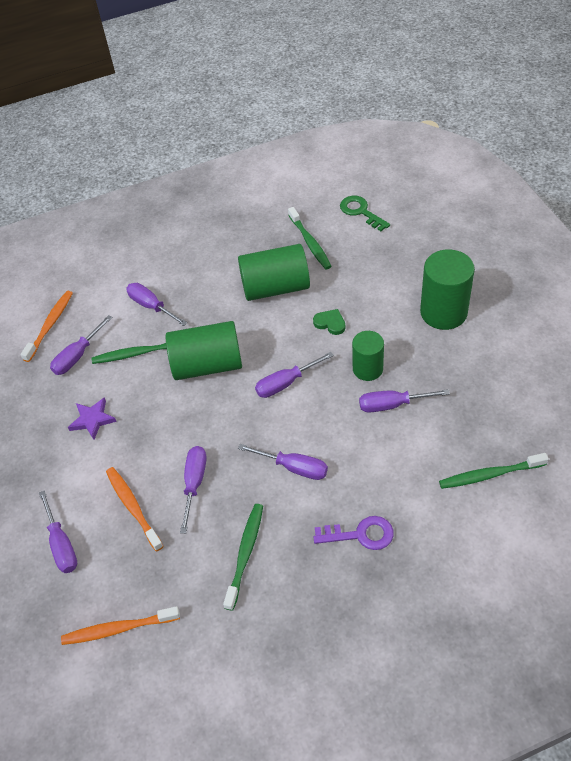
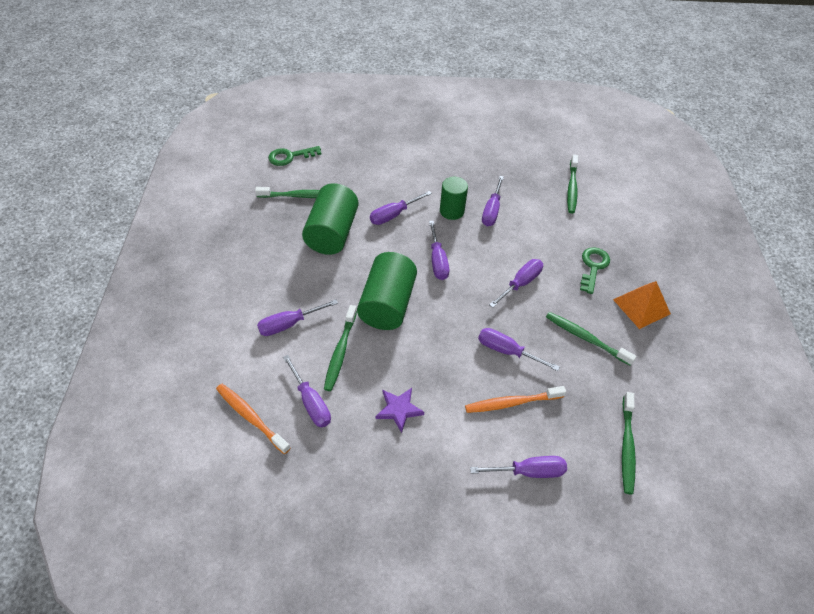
camera: 75 degrees left, 0 degrees up
orange toothbrush [61,606,180,645] -> green toothbrush [622,392,636,495]
green heart [313,309,346,335] -> purple screwdriver [370,191,432,225]
purple key [313,516,394,550] -> green key [580,247,610,294]
green cylinder [420,249,475,330] -> none
none -> orange pyramid [613,281,671,329]

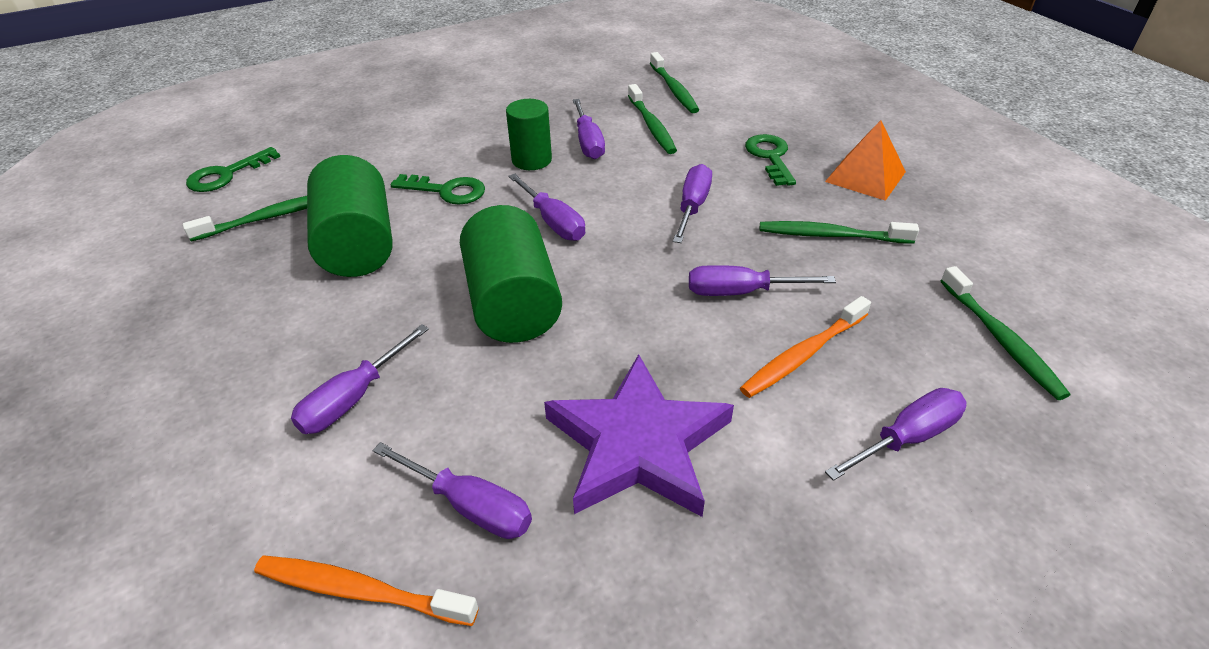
camera: 25 degrees left, 10 degrees down
green toothbrush [324,305,357,391] -> green toothbrush moved to [628,84,677,154]
purple screwdriver [370,191,432,225] -> green key [391,174,485,204]
purple star [376,388,424,433] -> purple star [544,354,734,517], size x2.02

